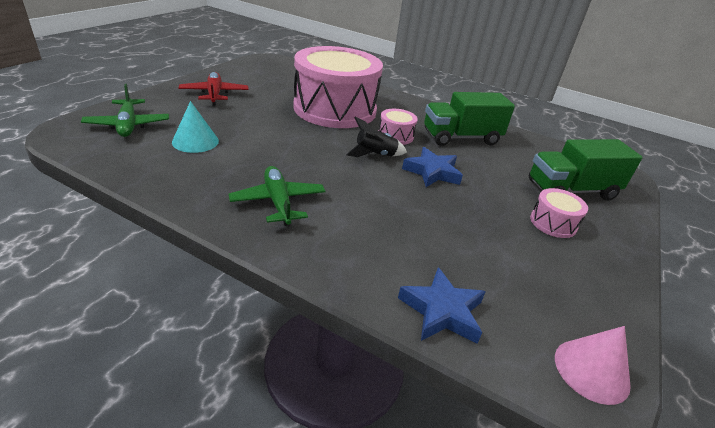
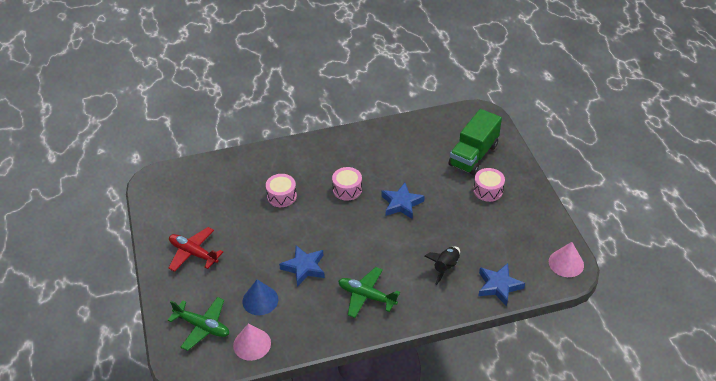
camera: 40 degrees left, 10 degrees up
turquoise cone [172,101,219,153] -> blue cone [242,279,279,315]
pink drum [293,46,383,128] -> pink drum [266,174,297,207], size x0.40
black rocket [346,117,407,157] -> black rocket moved to [424,247,460,285]
green truck [424,92,515,146] -> none
none -> pink cone [233,324,271,361]
none -> blue star [279,245,325,287]

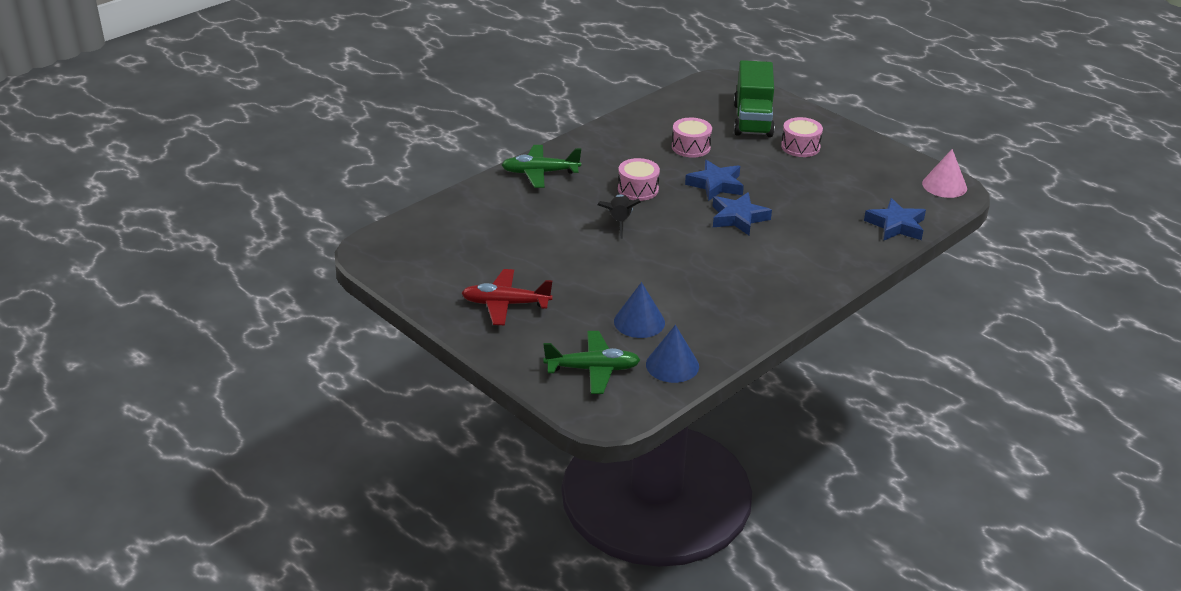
camera: 30 degrees left, 10 degrees down
pink cone [233,324,271,361] -> blue cone [646,325,699,383]
pink drum [266,174,297,207] -> pink drum moved to [672,118,712,158]
blue star [279,245,325,287] -> blue star moved to [712,192,772,235]
green plane [338,267,400,318] -> green plane moved to [502,145,581,188]
black rocket [424,247,460,285] -> black rocket moved to [597,194,641,239]

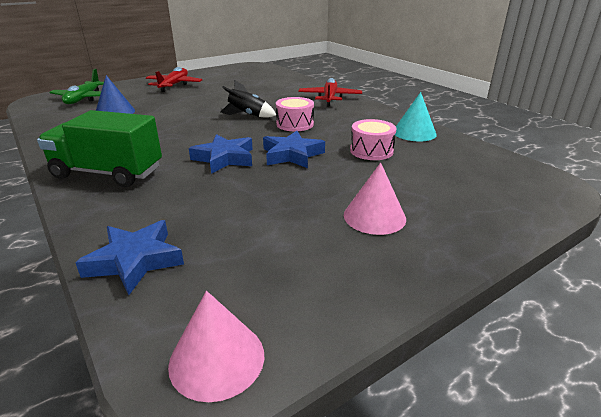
camera: 100 degrees right, 5 degrees down
green plane [502,145,581,188] -> red plane [298,78,362,106]
blue cone [646,325,699,383] -> none
green truck [734,60,775,137] -> green truck moved to [37,110,162,187]
pink drum [781,117,823,157] -> pink cone [344,162,406,235]
none -> turquoise cone [395,92,437,141]

